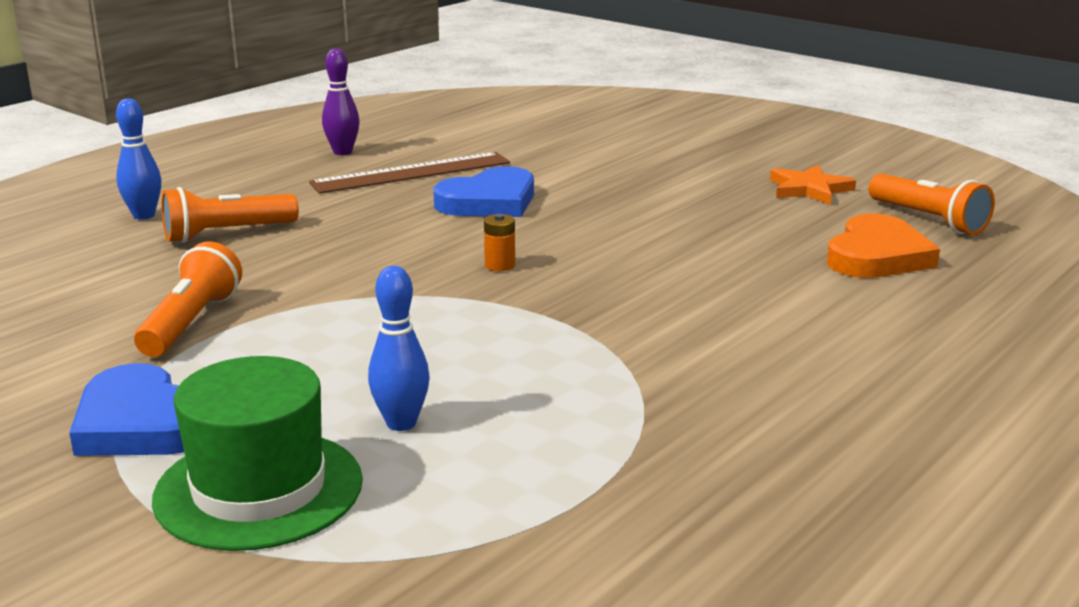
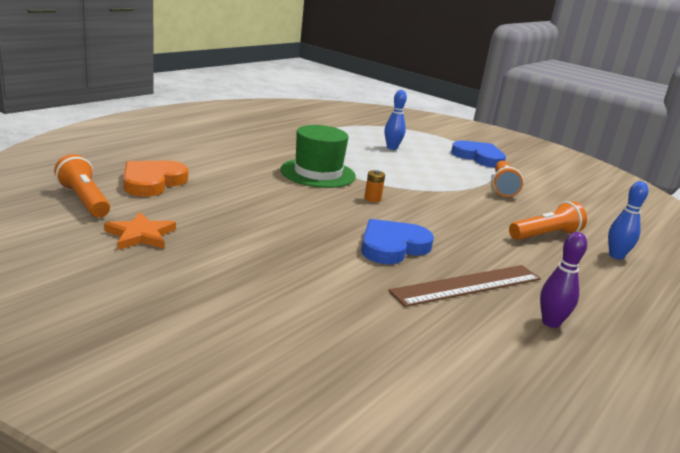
camera: 175 degrees right, 0 degrees up
green hat [152,356,363,551] -> green hat moved to [281,125,356,188]

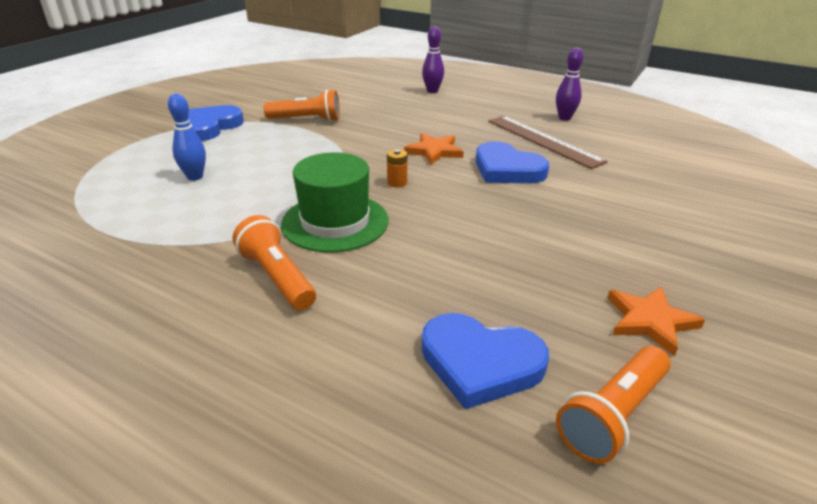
camera: 95 degrees left, 10 degrees up
orange heart [123,160,188,197] -> blue heart [422,313,549,409]
orange flashlight [509,201,587,240] -> orange flashlight moved to [233,215,316,310]
blue bowling pin [608,181,648,259] -> purple bowling pin [422,26,444,93]
none -> orange star [404,133,464,165]

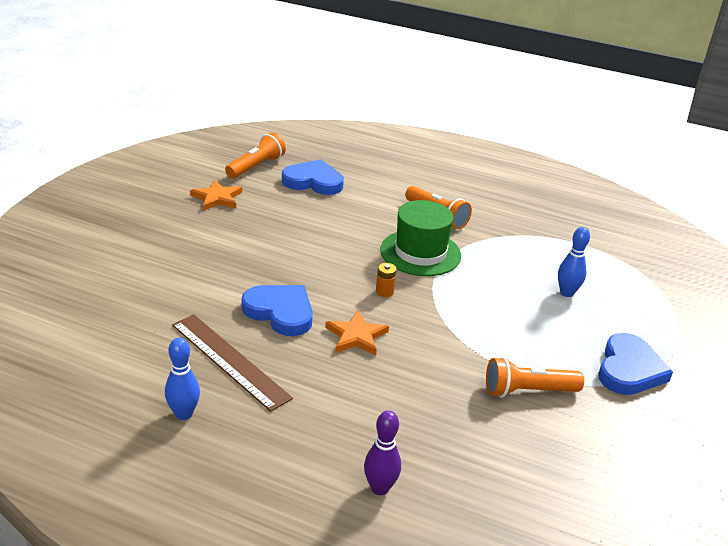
camera: 170 degrees right, 0 degrees up
purple bowling pin [556,48,583,121] -> blue bowling pin [165,338,200,420]

